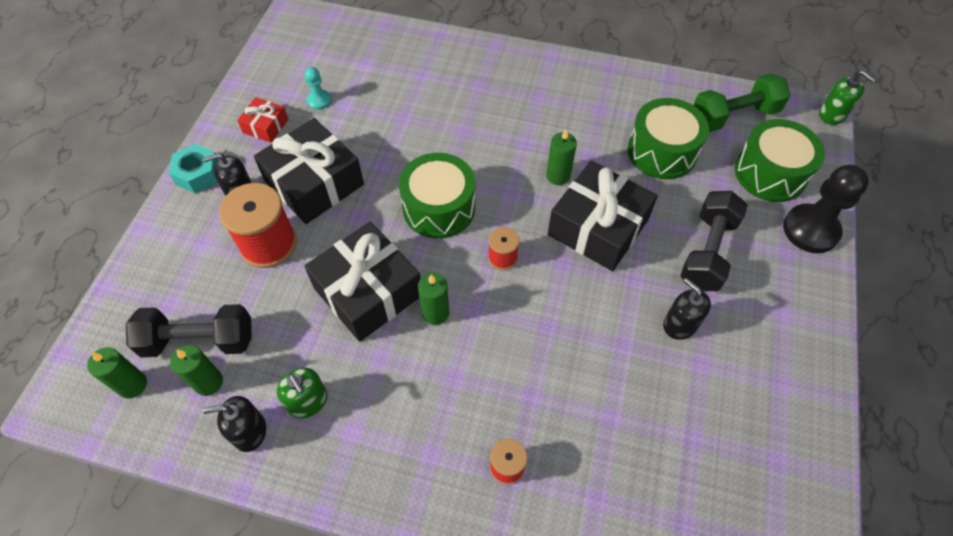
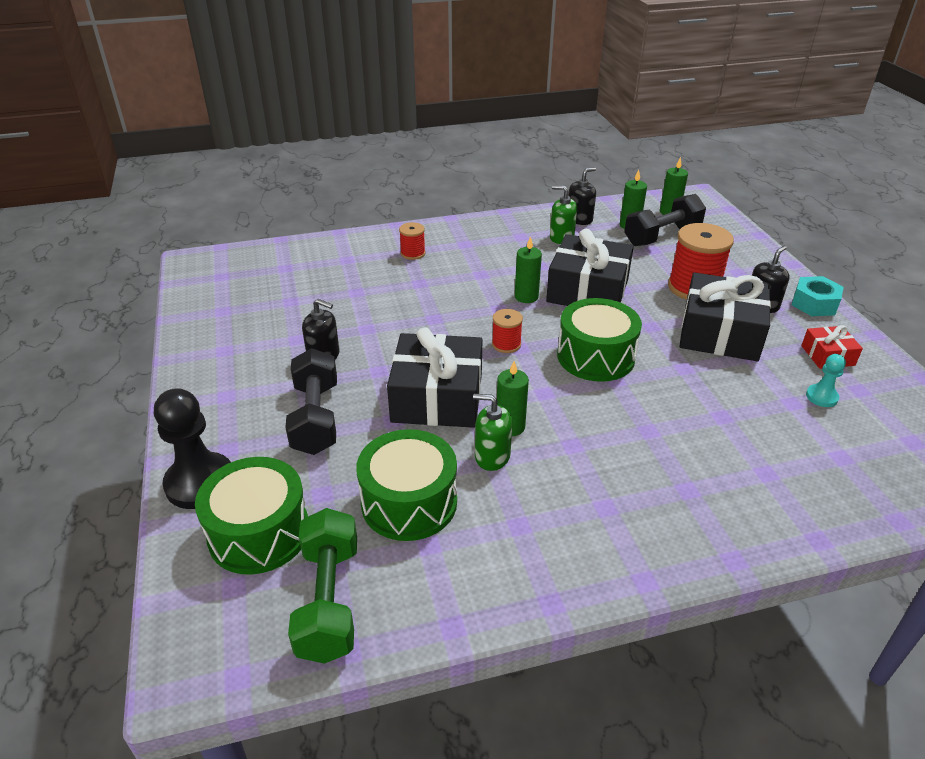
camera: 150 degrees right, 20 degrees down
green dumbbell [694,73,791,132] -> green dumbbell turned 45 degrees counterclockwise [288,508,357,664]
green soap dispenser [819,71,876,125] -> green soap dispenser moved to [473,394,512,471]

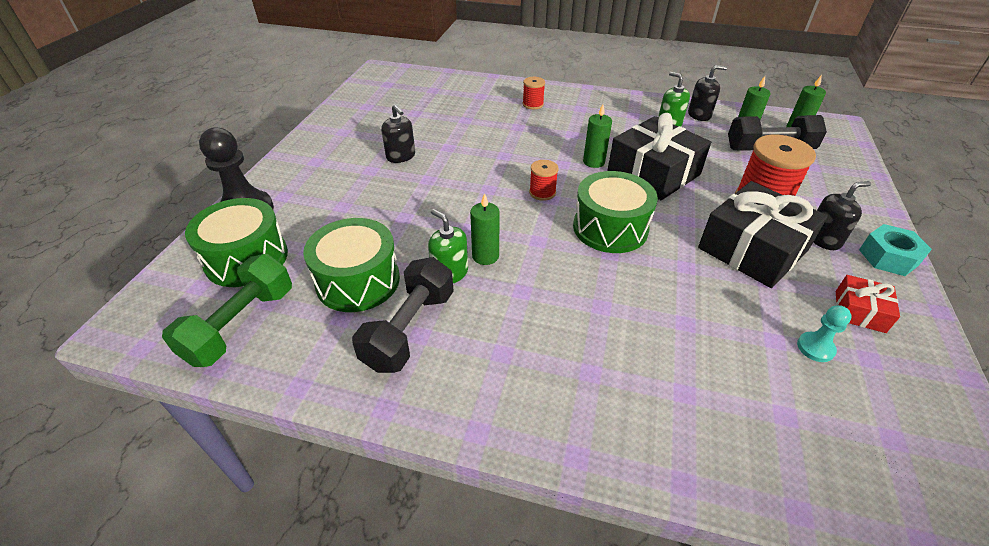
camera: 30 degrees right, 5 degrees up
black dumbbell [285,348,337,455] -> black dumbbell moved to [352,257,454,373]
black gift [387,328,483,428] -> none

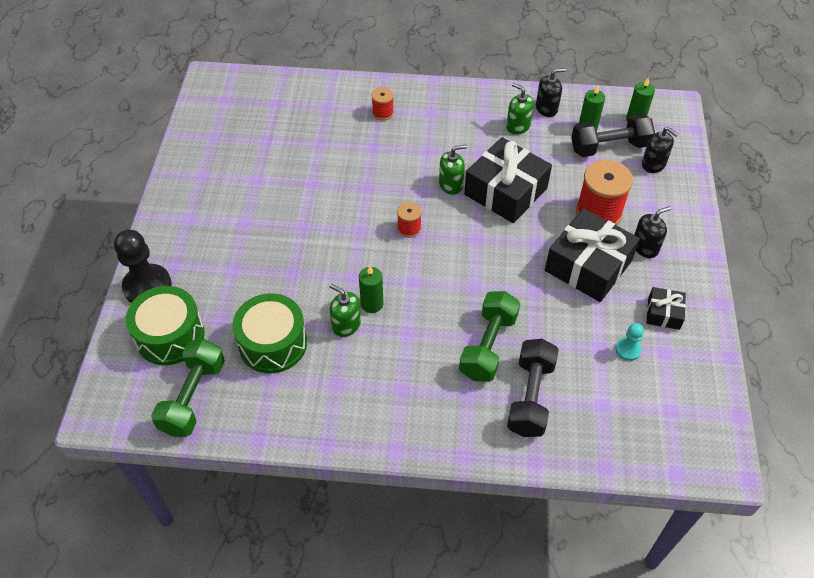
camera: 10 degrees left, 10 degrees up
black dumbbell [352,257,454,373] -> black dumbbell moved to [507,339,559,437]
black soap dispenser [381,105,415,163] -> black soap dispenser moved to [642,127,678,173]
green drum [573,171,658,253] -> none
green candle [583,104,612,168] -> green soap dispenser [439,145,467,195]
red gift [836,275,900,333] -> black gift [647,287,686,330]
turquoise nut [859,224,932,276] -> none
none -> green dumbbell [459,291,520,382]

